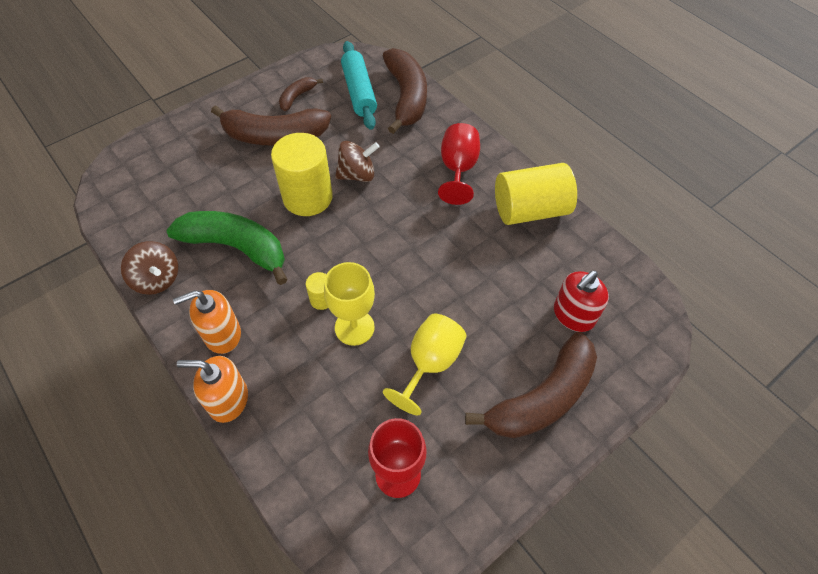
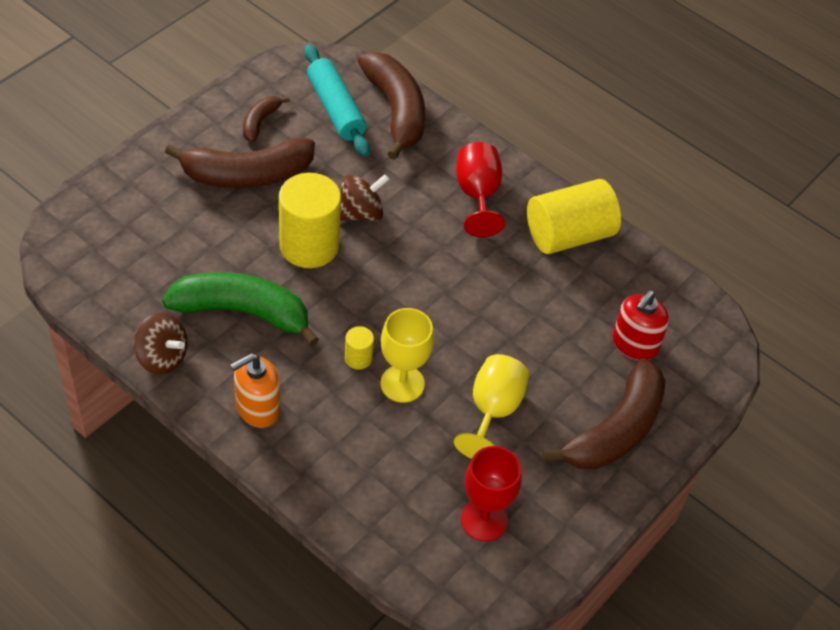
camera: 15 degrees left, 5 degrees down
orange soap dispenser [177,356,248,423] -> none

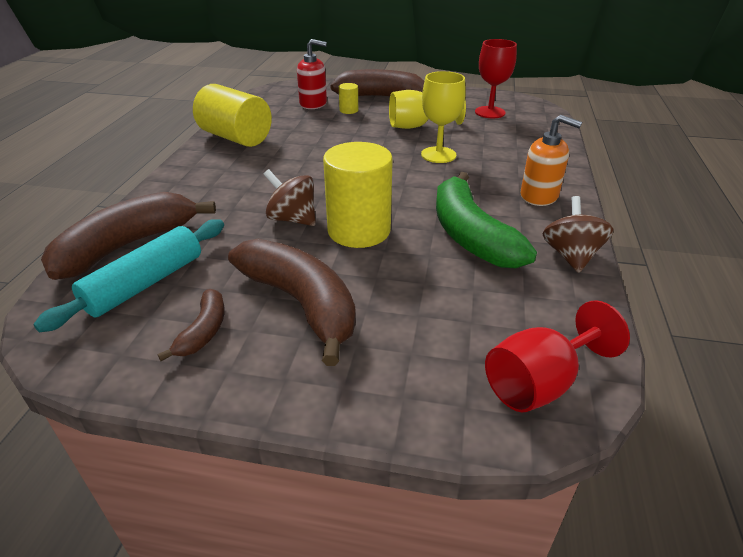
camera: 115 degrees left, 15 degrees down
brown banana [243,96,290,142] -> brown banana turned 75 degrees counterclockwise [158,289,225,361]
yellow cylinder [345,326,374,370] -> yellow cylinder moved to [339,83,358,114]
red goblet [456,142,505,237] -> red goblet moved to [485,300,630,413]

